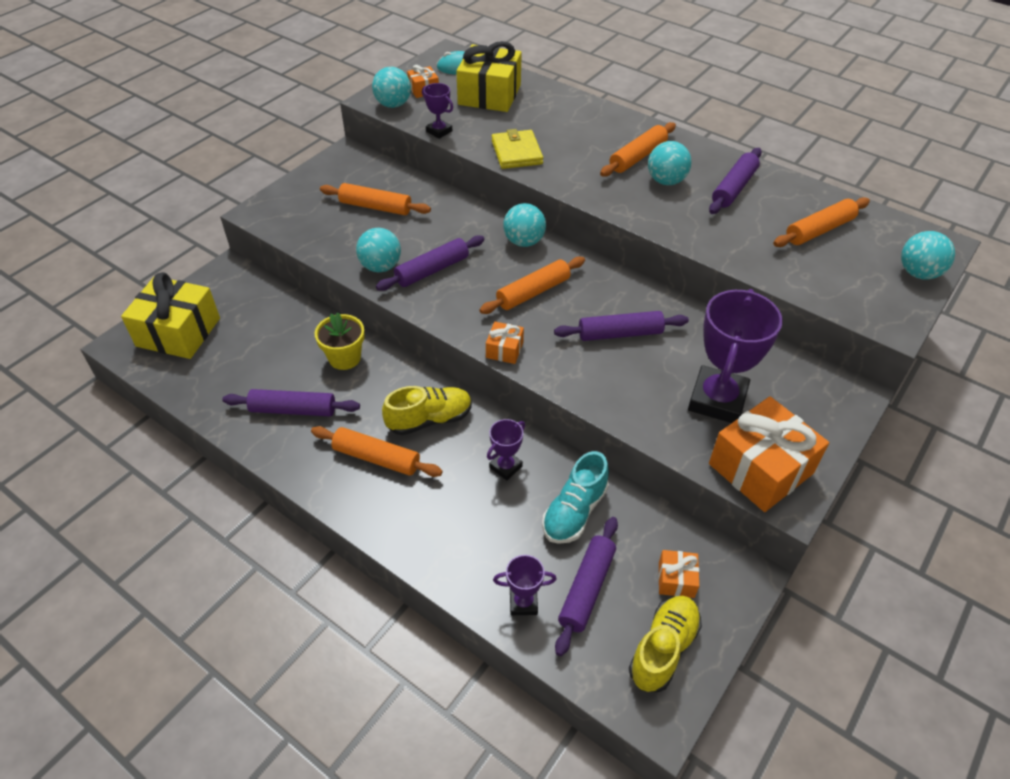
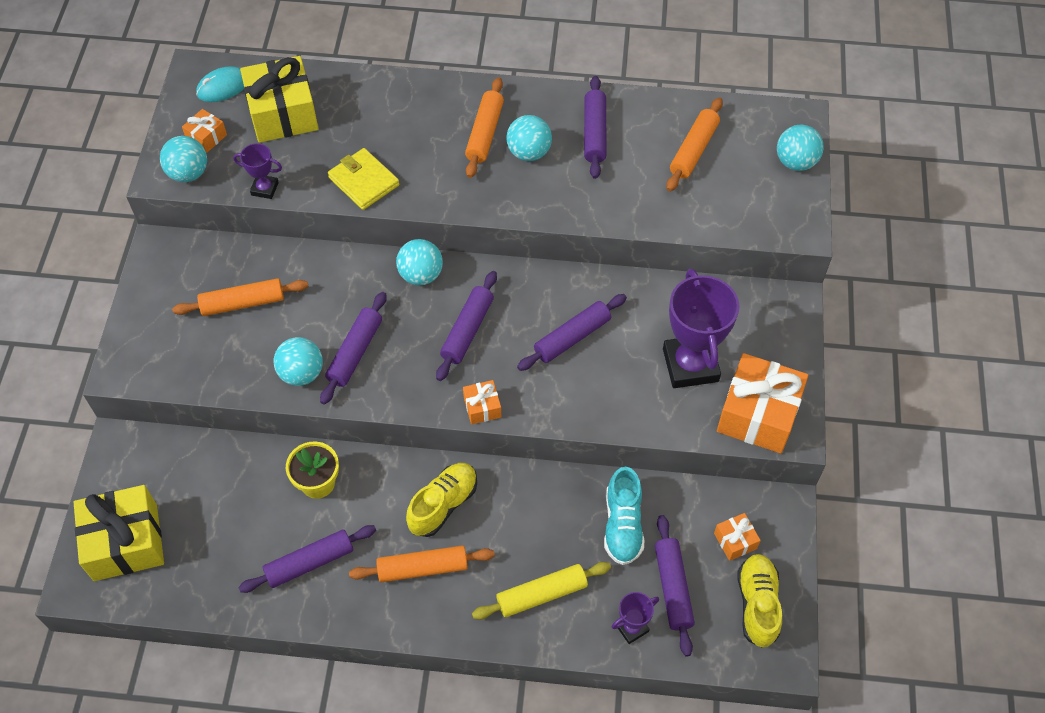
camera: 30 degrees left, 10 degrees up
orange rolling pin [479,257,585,314] -> purple rolling pin [436,271,497,381]
purple trophy [487,419,525,480] -> none
none -> yellow rolling pin [472,562,611,620]

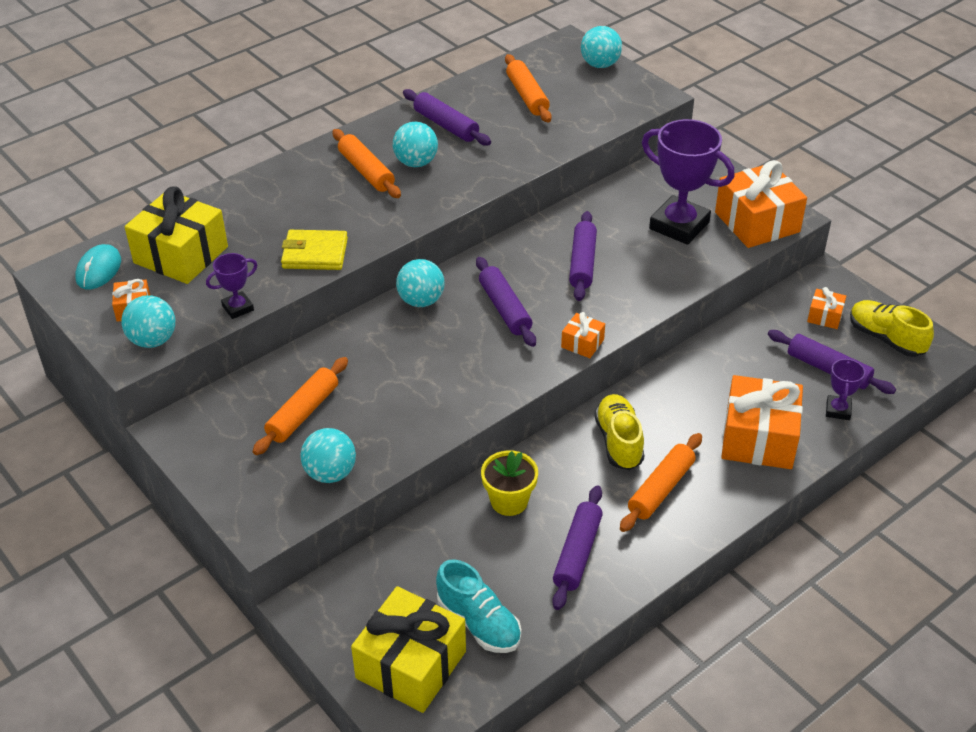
camera: 45 degrees left, 15 degrees down
turquoise ball [274,337,323,386] -> turquoise ball moved to [300,428,356,483]
purple rolling pin [320,292,386,405] -> none
yellow rolling pin [472,562,611,620] -> orange gift [721,375,803,469]
turquoise shoe [604,467,644,565] -> turquoise shoe moved to [436,559,521,653]

